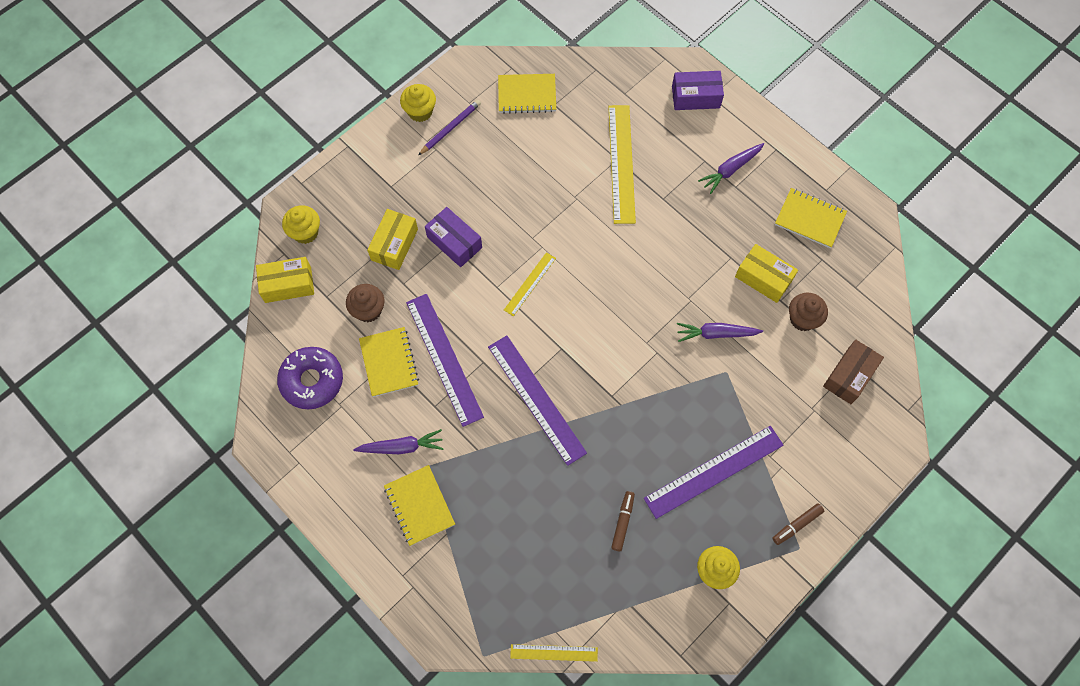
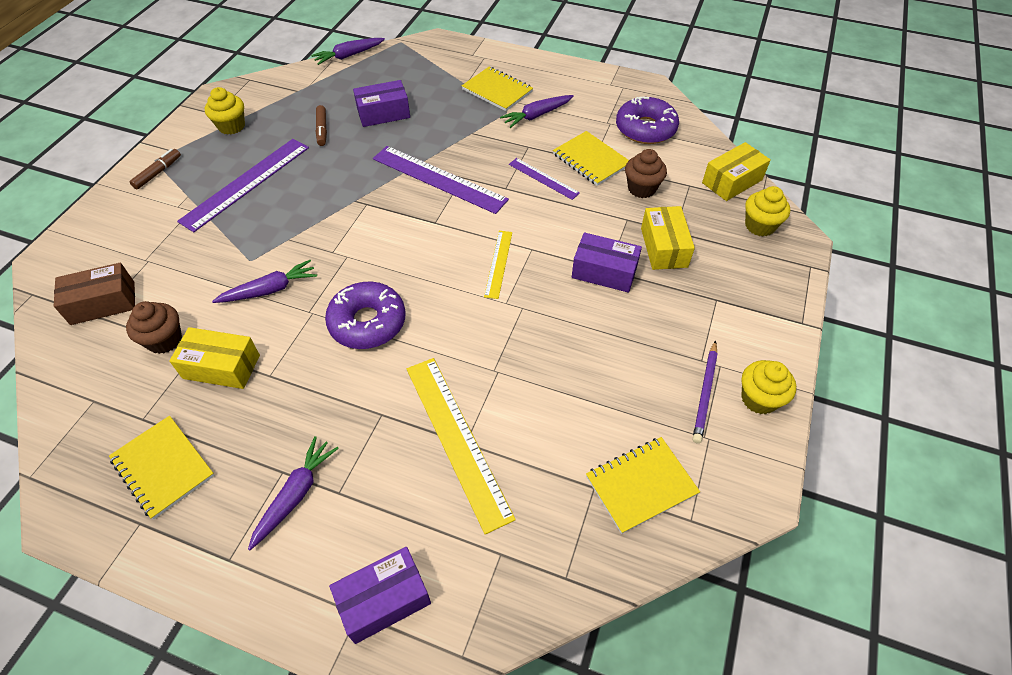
camera: 155 degrees right, 15 degrees down
purple ruler [406,294,484,427] -> purple ruler [509,158,580,200], size x0.54
yellow ruler [510,644,598,662] -> purple carrot [311,38,385,65]
yellow notebook [775,188,847,248] -> yellow notebook turned 45 degrees clockwise [109,416,215,520]
brown box [823,340,884,404] -> brown box turned 60 degrees clockwise [54,263,135,325]
none -> purple donut [325,282,406,349]
none -> purple box [353,80,410,127]

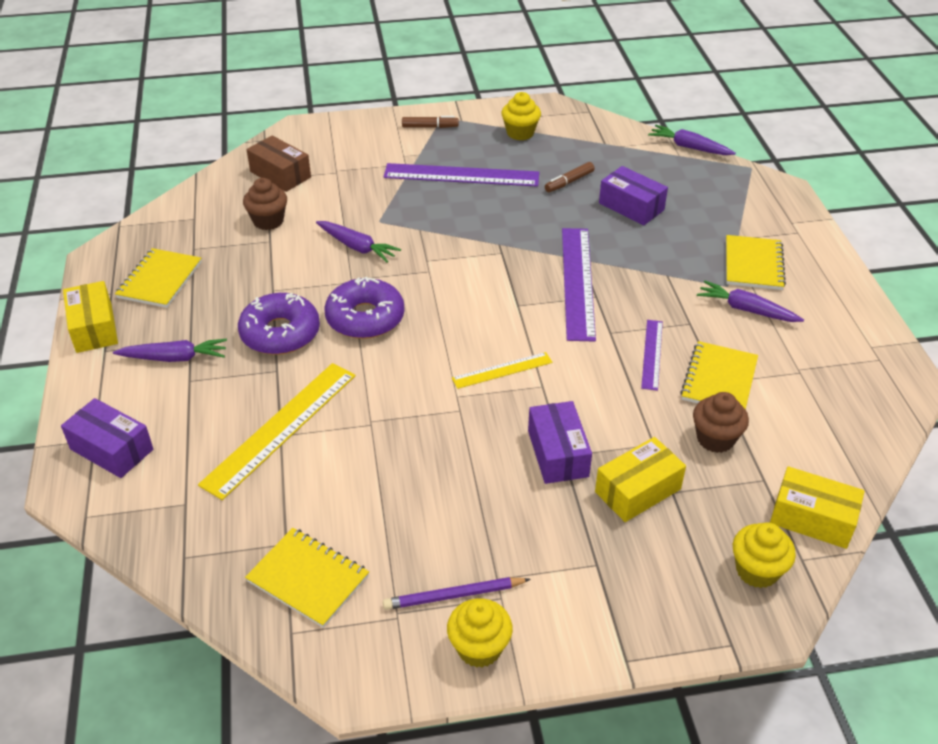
camera: 60 degrees right, 10 degrees down
yellow box [169,327,260,389] -> yellow box moved to [63,281,118,353]
purple donut [616,97,679,144] -> purple donut moved to [238,293,320,355]

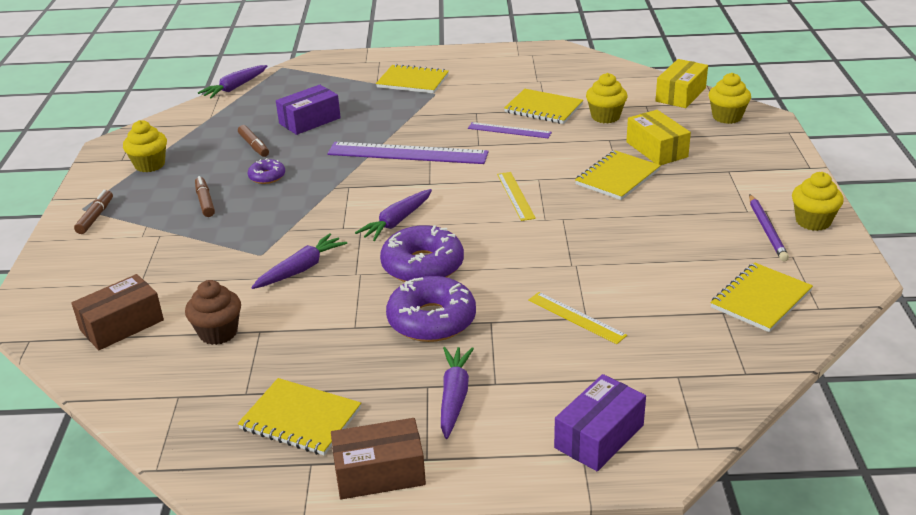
camera: 80 degrees left, 10 degrees down
yellow box [63,281,118,353] -> brown box [331,418,426,499]
yellow ruler [198,363,356,500] -> yellow ruler [528,292,627,344], size x0.54
purple ruler [384,163,539,187] -> brown marker [195,176,215,217]
purple box [528,401,592,484] -> yellow notebook [575,150,661,200]
brown cupcake [693,392,749,453] -> yellow cupcake [586,73,628,123]
purple carrot [697,281,804,322] -> purple carrot moved to [355,189,432,241]
none -> purple donut [248,158,285,184]

